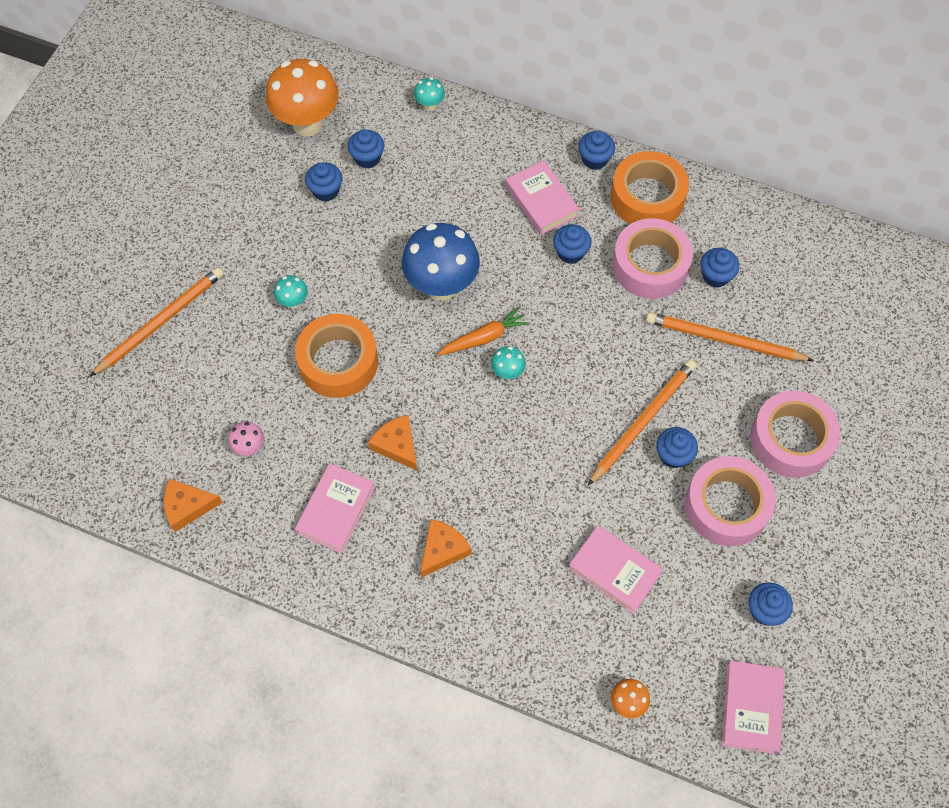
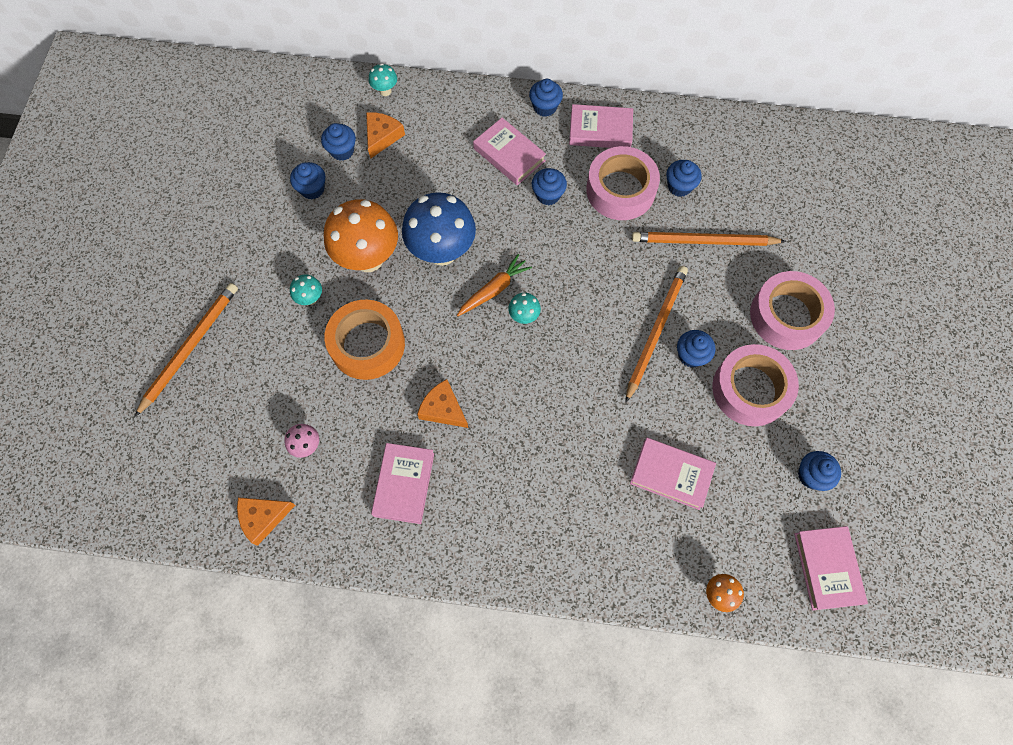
camera: 15 degrees left, 5 degrees up
orange mushroom [266,59,339,137] -> orange mushroom moved to [324,199,398,272]
orange cheese [420,519,472,578] -> orange cheese moved to [366,112,405,159]
orange tape [611,151,689,224] -> pink book [569,104,633,148]

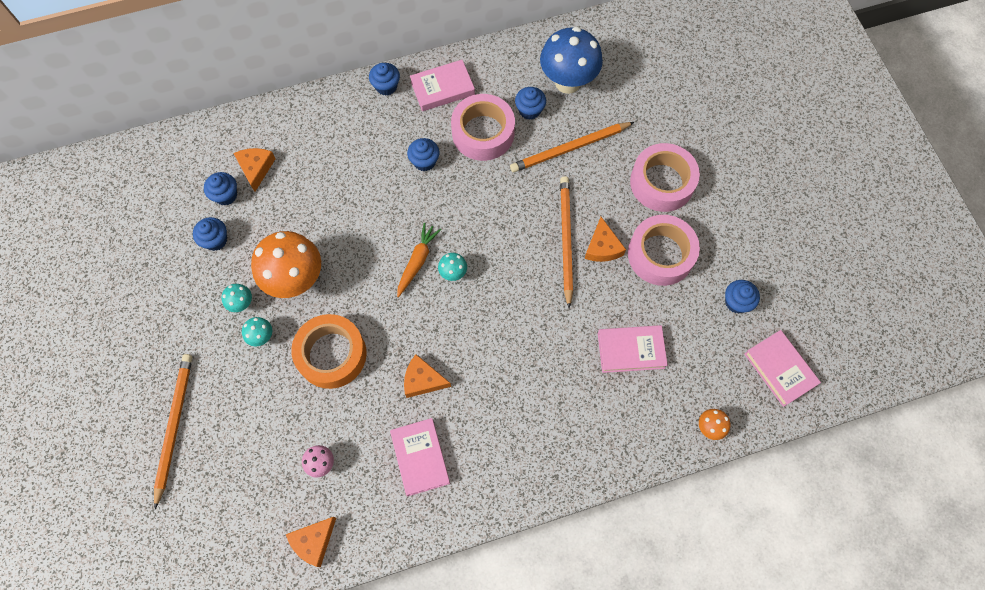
camera: 25 degrees left, 0 degrees up
turquoise mushroom [369,63,397,96] -> turquoise mushroom moved to [221,284,252,312]
blue mushroom [402,192,476,266] -> blue mushroom moved to [540,27,603,94]
pink book [473,118,546,185] -> none
blue cupcake [677,330,715,367] -> orange cheese [585,217,626,262]

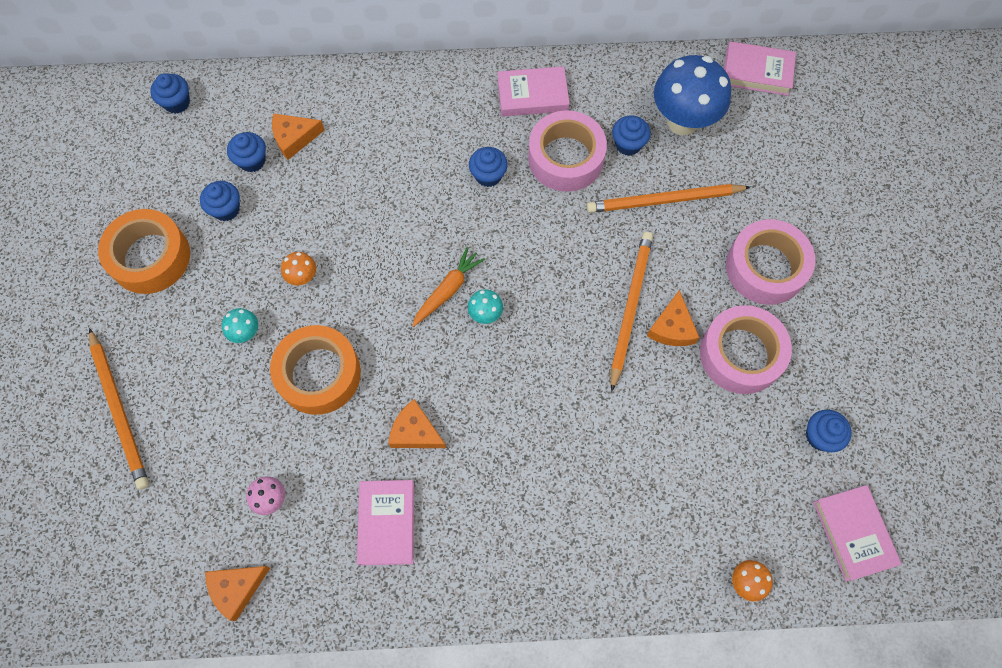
camera: 15 degrees right, 0 degrees up
orange pencil [154,354,192,509] -> orange pencil turned 135 degrees clockwise [89,328,149,490]
turquoise mushroom [221,284,252,312] -> none
orange cheese [233,148,276,192] -> orange cheese turned 120 degrees counterclockwise [272,113,325,160]
orange mushroom [251,231,321,298] -> orange mushroom [281,252,316,285], size x0.44
blue cupcake [369,63,400,96] -> blue cupcake moved to [150,74,190,114]
pink book [598,325,668,373] -> pink book moved to [724,41,796,96]
none -> orange tape [98,209,190,294]

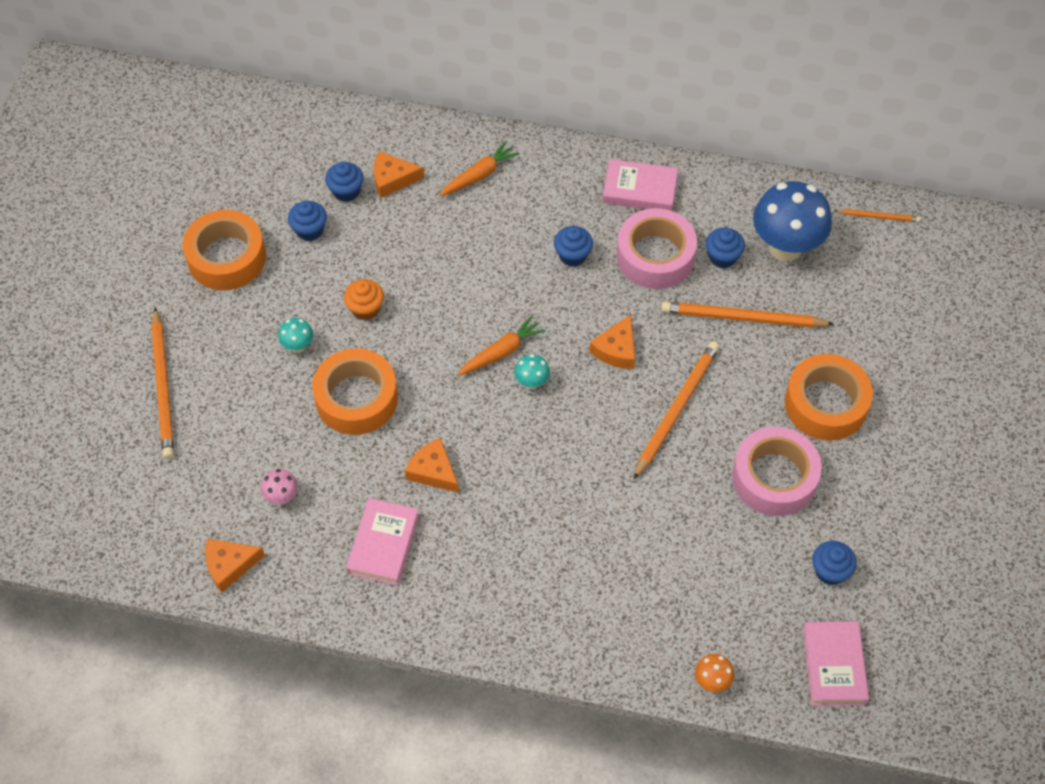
camera: 15 degrees right, 10 degrees down
blue cupcake [150,74,190,114] -> none
orange mushroom [281,252,316,285] -> orange cupcake [344,279,384,320]
orange cheese [647,290,699,346] -> orange cheese moved to [589,315,635,369]
pink book [724,41,796,96] -> orange pencil [834,209,921,222]
pink tape [726,219,815,305] -> orange tape [785,354,873,441]
none -> orange carrot [439,141,520,197]

